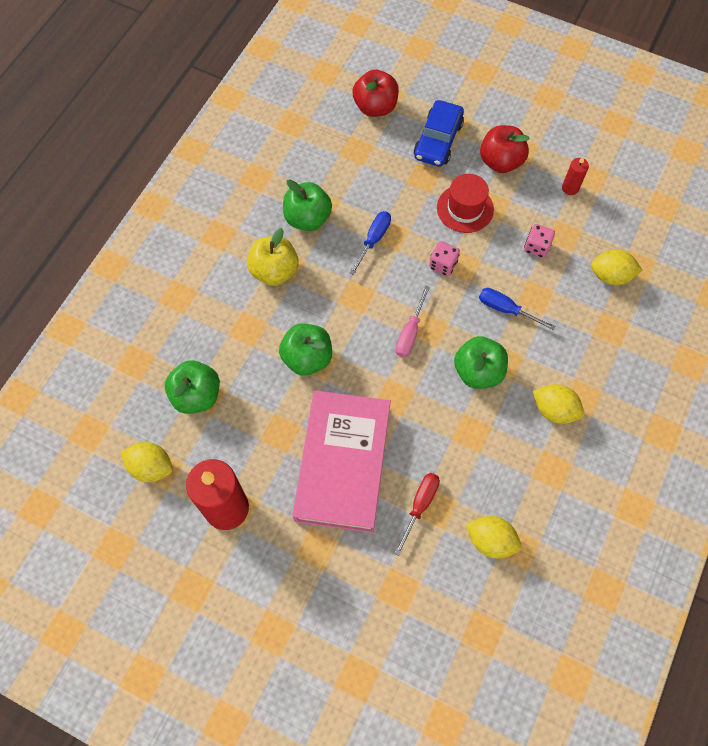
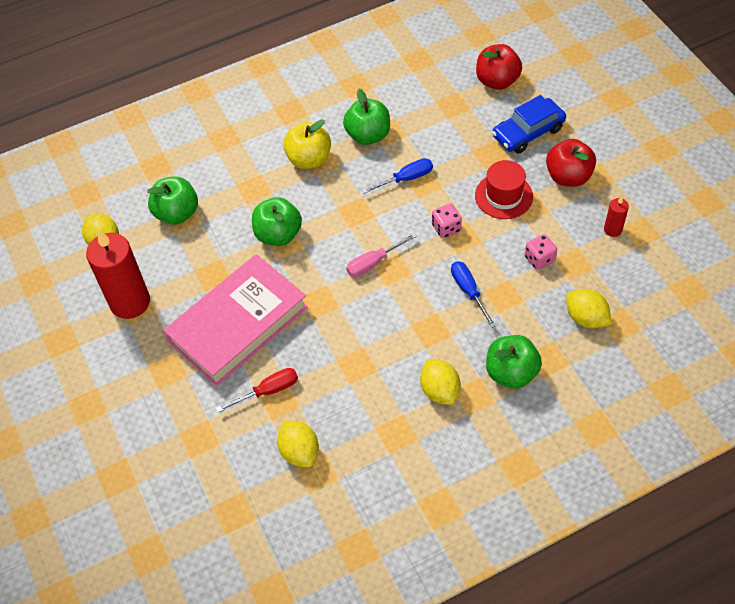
camera: 40 degrees right, 10 degrees down
green apple [454,336,508,389] -> green apple moved to [486,335,542,389]

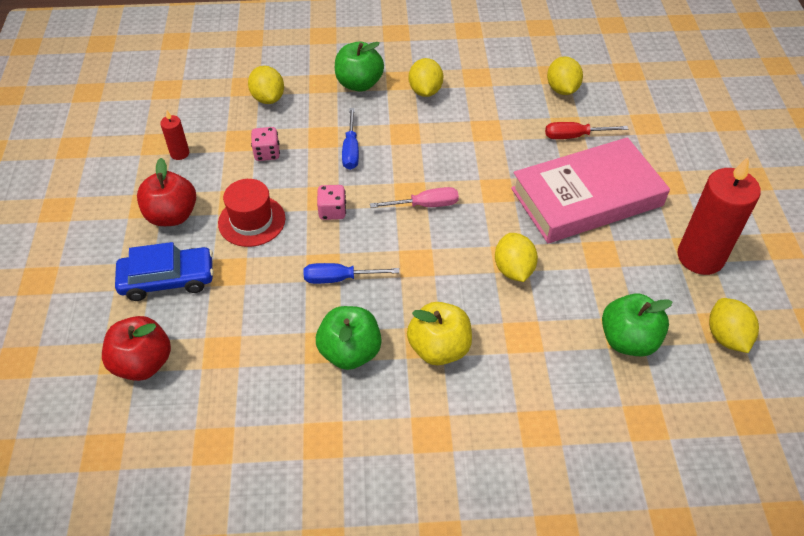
camera: 160 degrees left, 5 degrees down
green apple [252,197,302,246] -> yellow lemon [495,233,538,282]

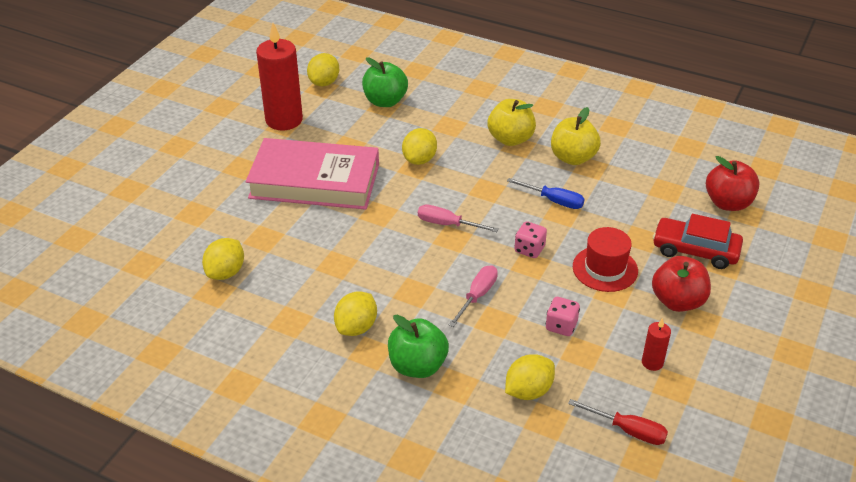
camera: 150 degrees left, 10 degrees down
blue car [115,242,214,301] -> red car [653,214,743,269]
yellow lemon [248,66,284,104] -> yellow lemon turned 45 degrees clockwise [505,354,555,400]
green apple [316,306,382,370] -> yellow apple [551,107,601,165]
blue screwdriver [342,108,359,170] -> pink screwdriver [449,265,498,327]
red screwdriver [545,122,628,139] -> red screwdriver moved to [568,399,668,445]

